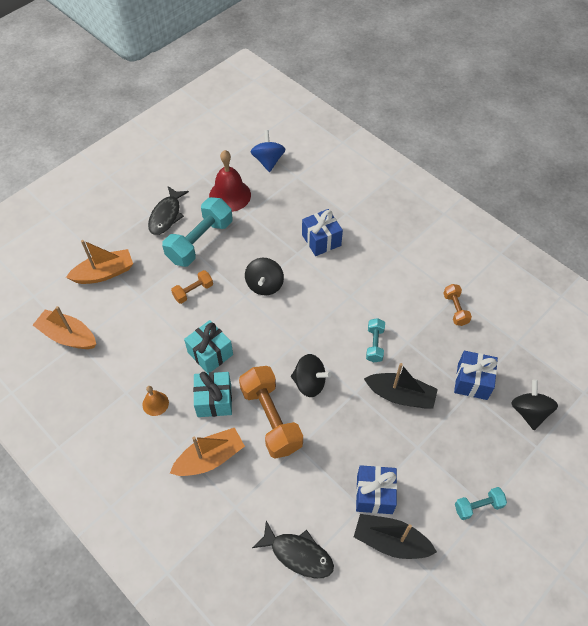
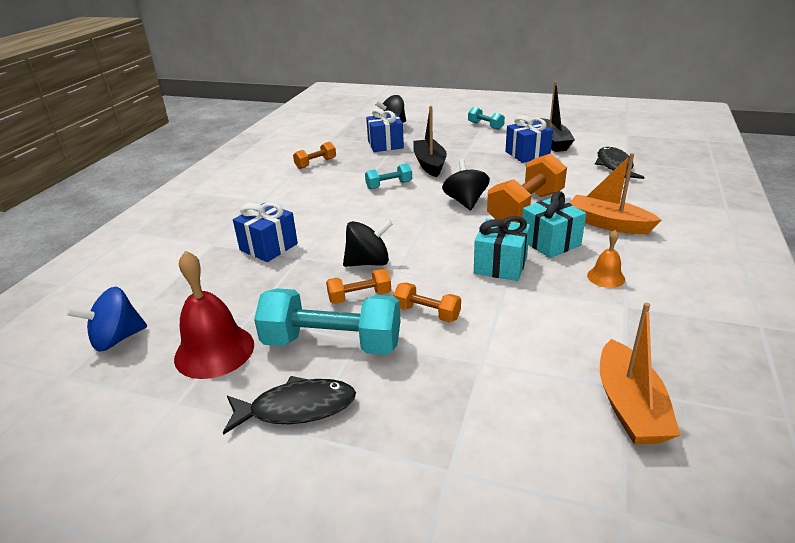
camera: 115 degrees left, 25 degrees down
orange boat [66,240,133,284] -> none
none -> orange dumbbell [326,269,391,304]

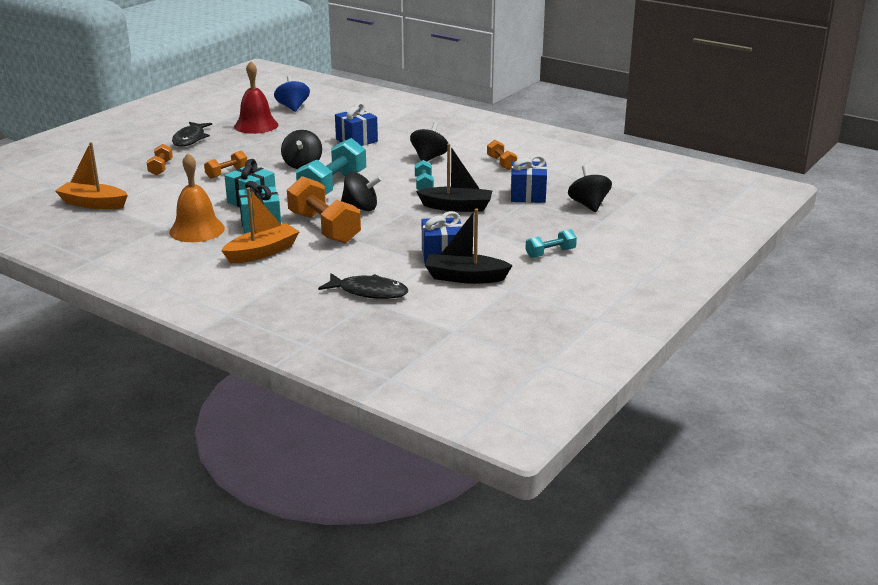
camera: 105 degrees right, 5 degrees down
turquoise dumbbell [254,288,401,355] -> turquoise dumbbell moved to [296,138,366,195]
orange dumbbell [326,269,391,304] -> orange dumbbell moved to [146,144,173,176]
orange bell [587,230,625,288] -> orange bell [169,153,225,242], size x1.91
none -> black spinning top [410,122,448,162]

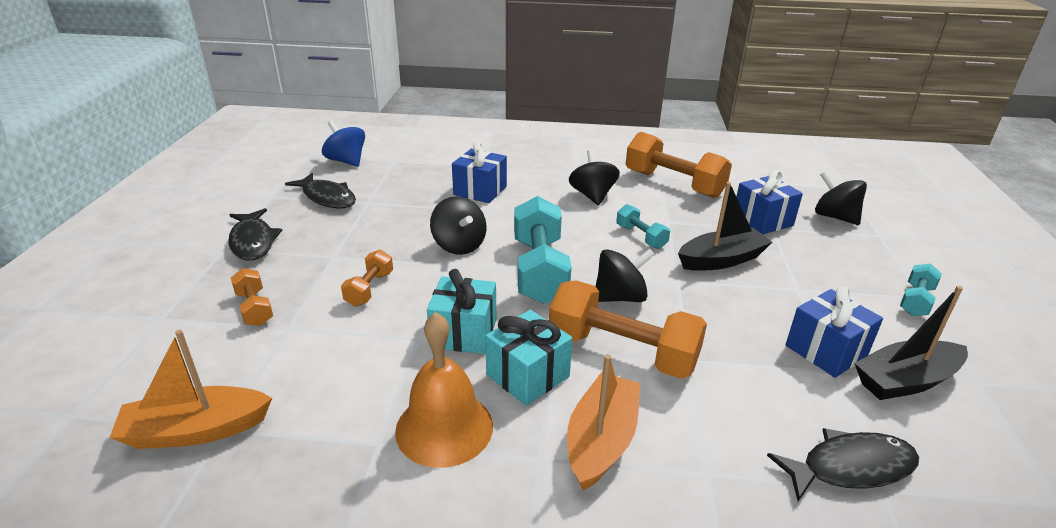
camera: 30 degrees left, 5 degrees up
red bell [234,61,278,134] -> black fish [285,173,356,208]
orange dumbbell [487,140,517,170] -> orange dumbbell [626,132,732,198], size x1.97

